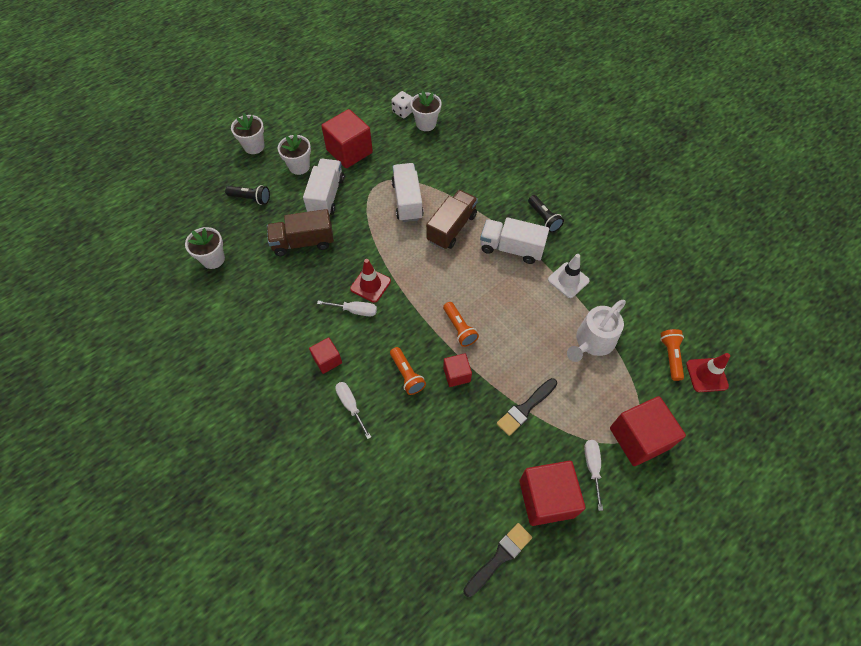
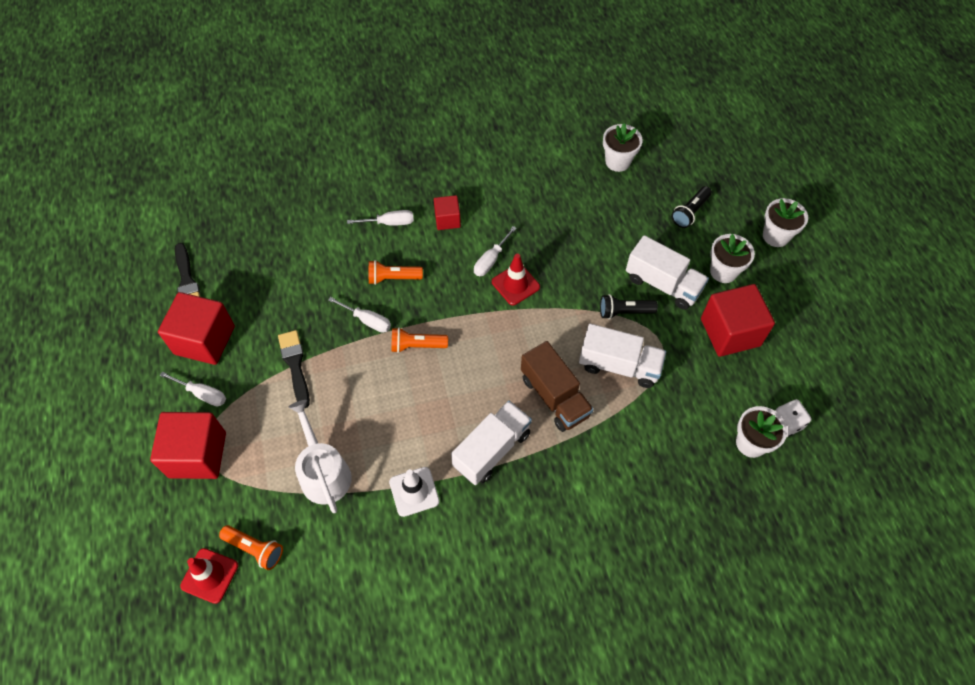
camera: 115 degrees right, 0 degrees up
brown truck [267,209,334,256] -> none
red cube [443,353,472,387] -> white screwdriver [328,297,391,333]
black flashlight [528,195,564,233] -> black flashlight moved to [600,294,658,319]

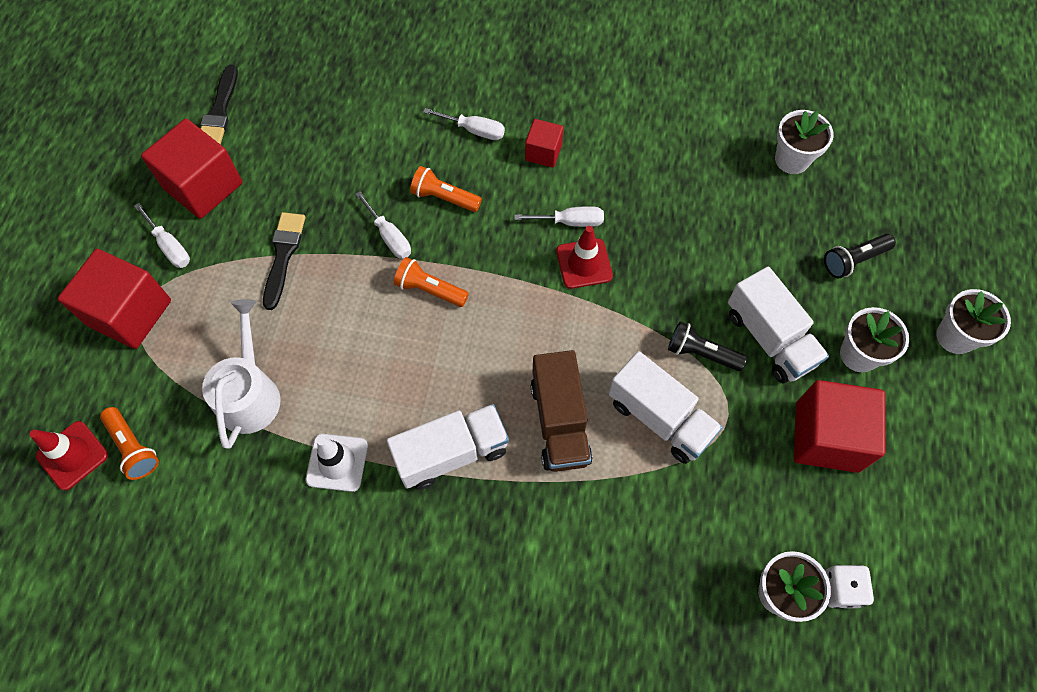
camera: 25 degrees right, 5 degrees up
white screwdriver [474,226,517,276] -> white screwdriver turned 150 degrees counterclockwise [514,206,604,227]

